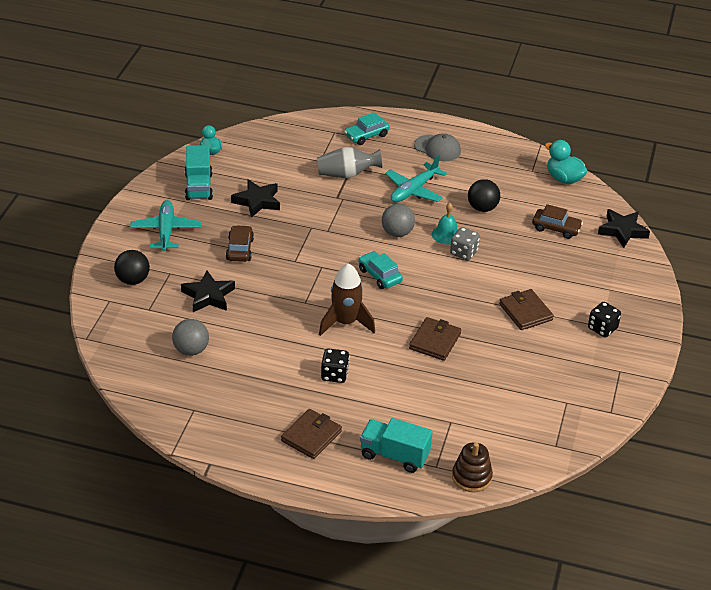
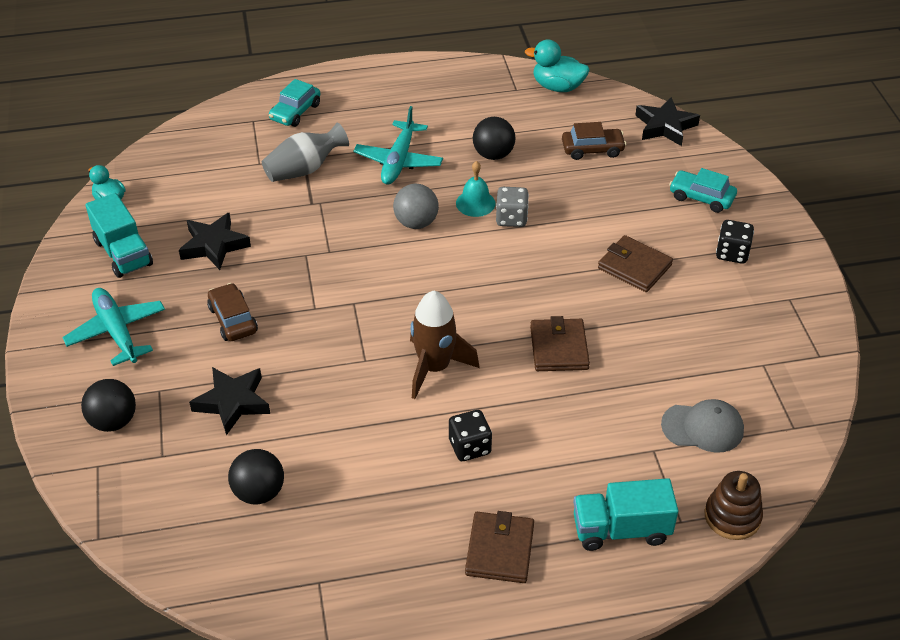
camera: 25 degrees left, 5 degrees up
grey ball [172,319,209,356] -> black ball [228,449,284,504]
turquoise car [358,251,403,289] -> turquoise car moved to [669,168,737,213]
grey cap [414,133,461,161] -> grey cap moved to [661,399,744,453]

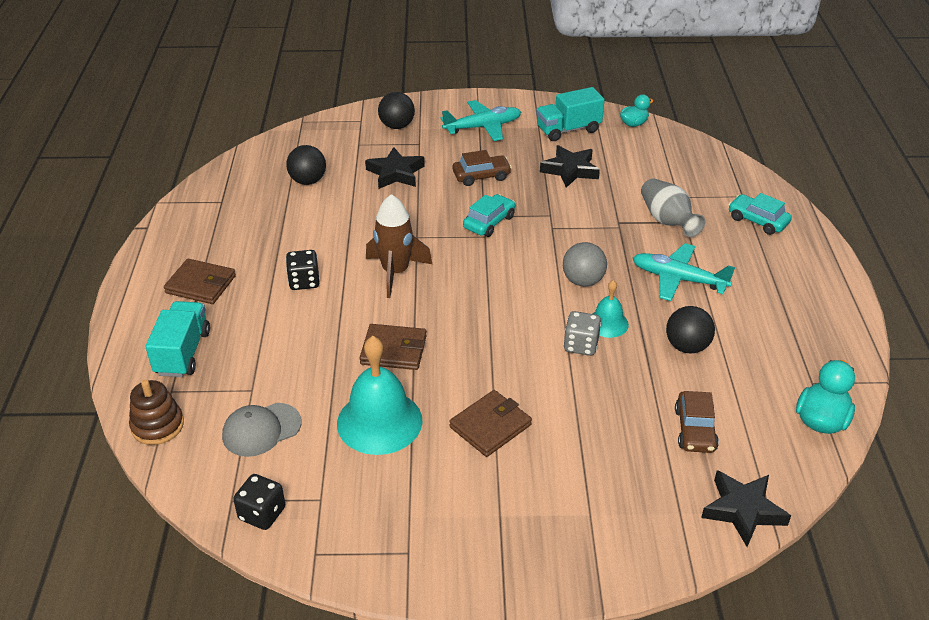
camera: 100 degrees right, 5 degrees down
grey cap [661,399,744,453] -> grey cap turned 45 degrees clockwise [222,403,301,457]
turquoise car [669,168,737,213] -> turquoise car moved to [463,194,515,237]
black dice [716,220,754,264] -> black dice moved to [233,474,285,530]
none -> turquoise bell [337,336,423,455]

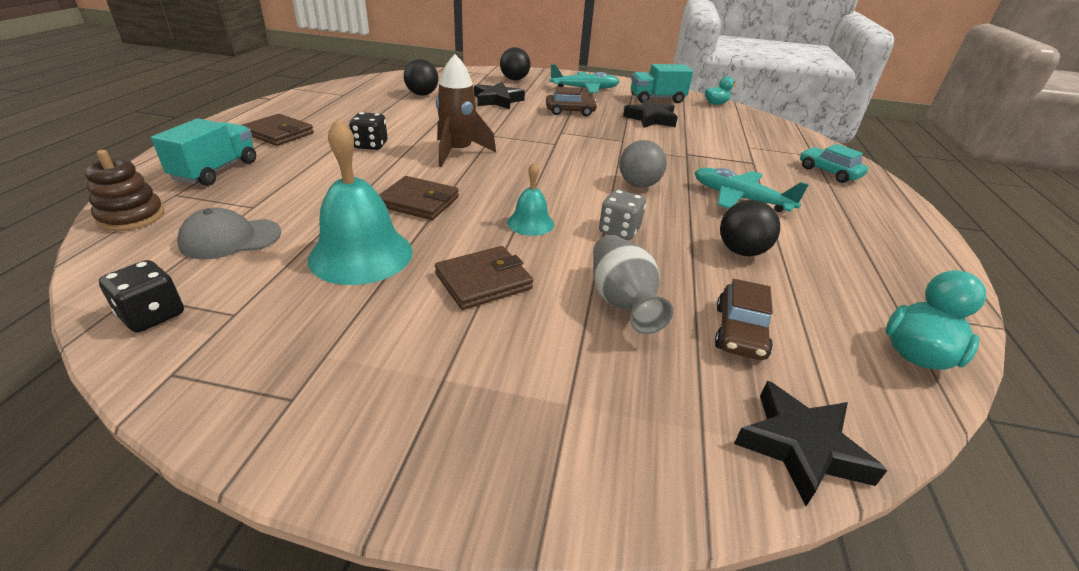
camera: 10 degrees right, 5 degrees down
turquoise car [463,194,515,237] -> none
turquoise bell [593,280,629,338] -> turquoise bell moved to [507,163,554,236]
grey vase [641,178,705,237] -> grey vase moved to [593,235,673,334]

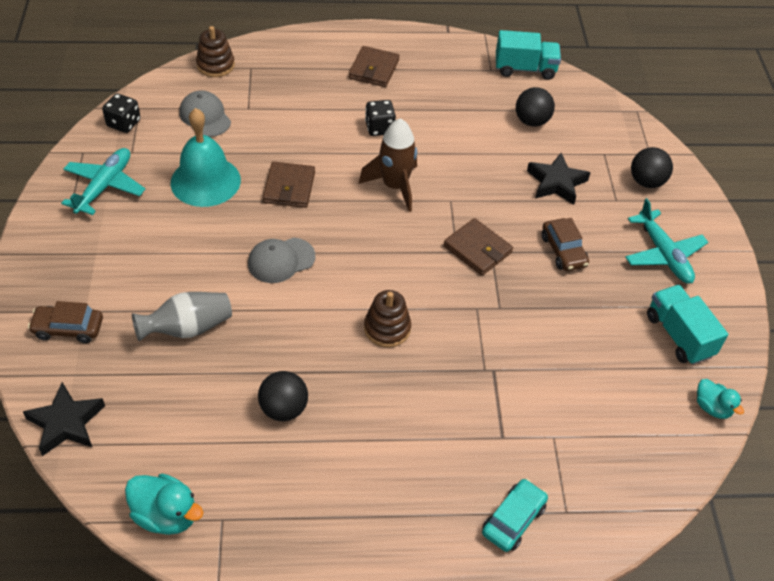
camera: 75 degrees right, 15 degrees up
turquoise truck [151,119,256,186] -> turquoise truck moved to [496,30,561,80]
brown wallet [435,246,533,310] -> brown wallet moved to [443,218,513,276]
turquoise bell [507,163,554,236] -> grey cap [248,238,315,283]
grey dice [599,190,646,240] -> none
grey ball [619,140,667,188] -> brown stacking toy [364,290,411,347]
black star [623,99,678,128] -> none
turquoise plane [695,168,809,212] -> turquoise plane moved to [61,148,145,215]
brown car [715,279,773,360] -> brown car moved to [28,301,103,343]

